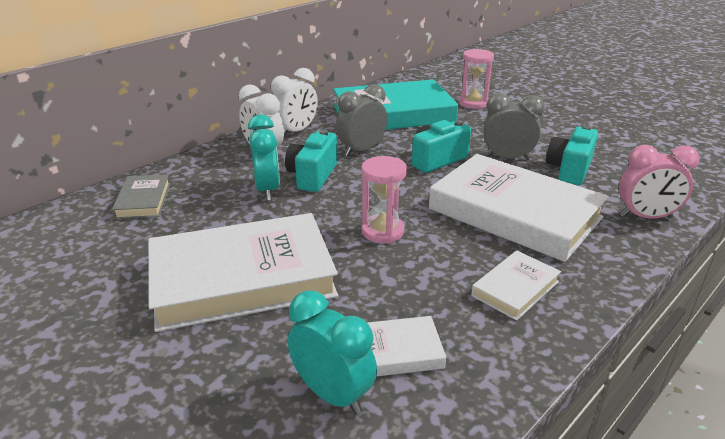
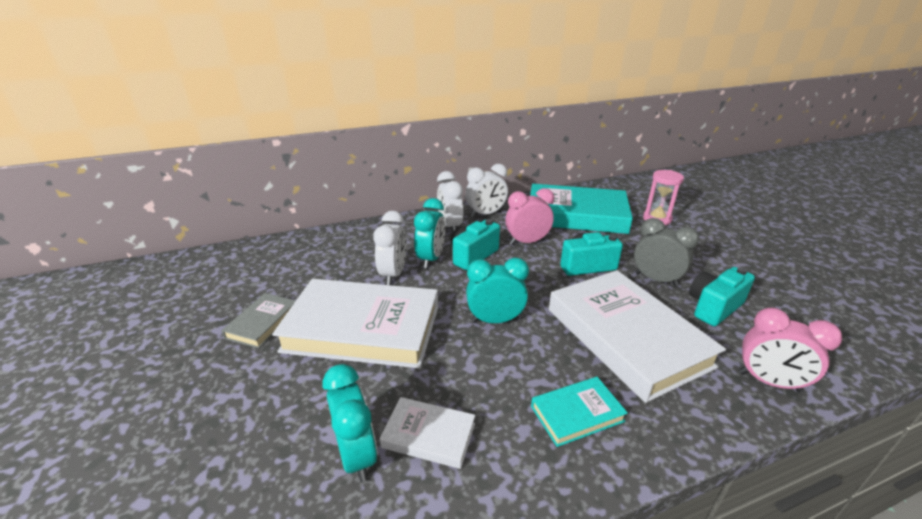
camera: 25 degrees right, 0 degrees up
grey book [112,174,170,219] -> grey book moved to [221,293,296,349]
grey clock [336,84,387,156] -> pink clock [506,188,554,245]
pink hourglass [361,156,407,244] -> turquoise clock [466,258,529,323]
white book [471,251,561,321] -> turquoise book [531,377,628,447]
none -> white clock [373,211,406,285]

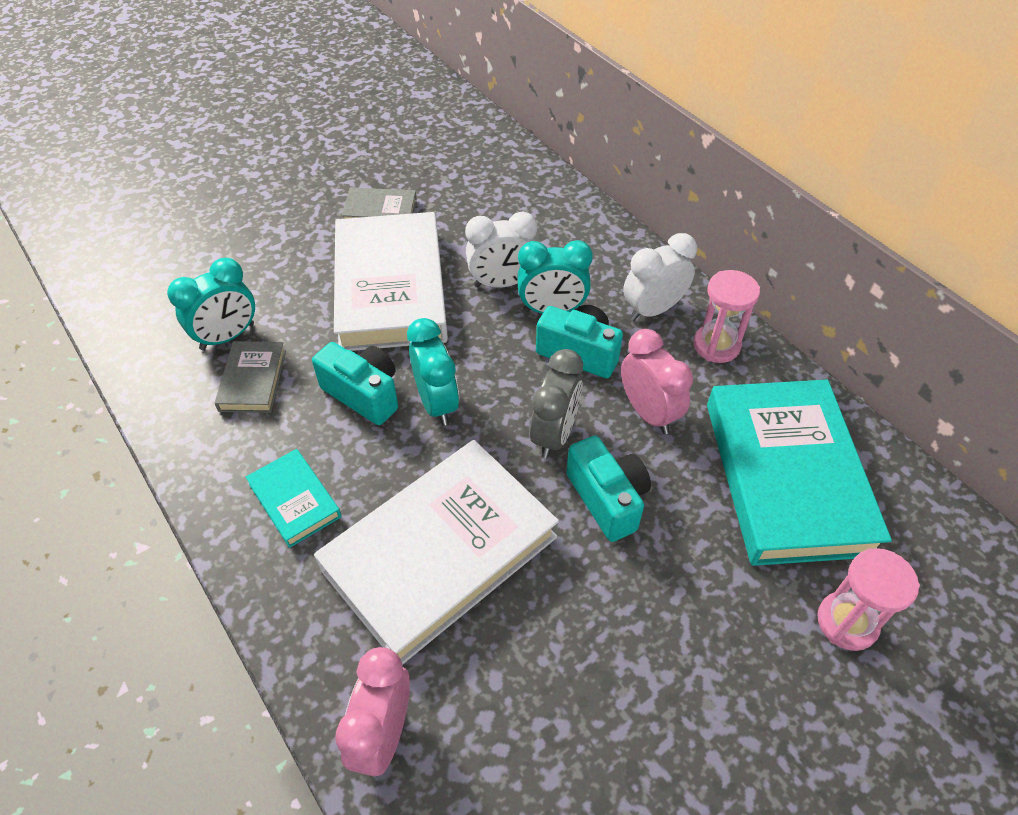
camera: 75 degrees right, 20 degrees up
white book [380,397,475,469] -> grey book [215,341,286,413]
white clock [466,164,508,217] -> pink hourglass [693,270,760,363]
grey clock [634,218,699,287] -> grey clock moved to [530,349,583,459]
turquoise camera [689,267,755,326] -> turquoise camera moved to [312,342,398,425]

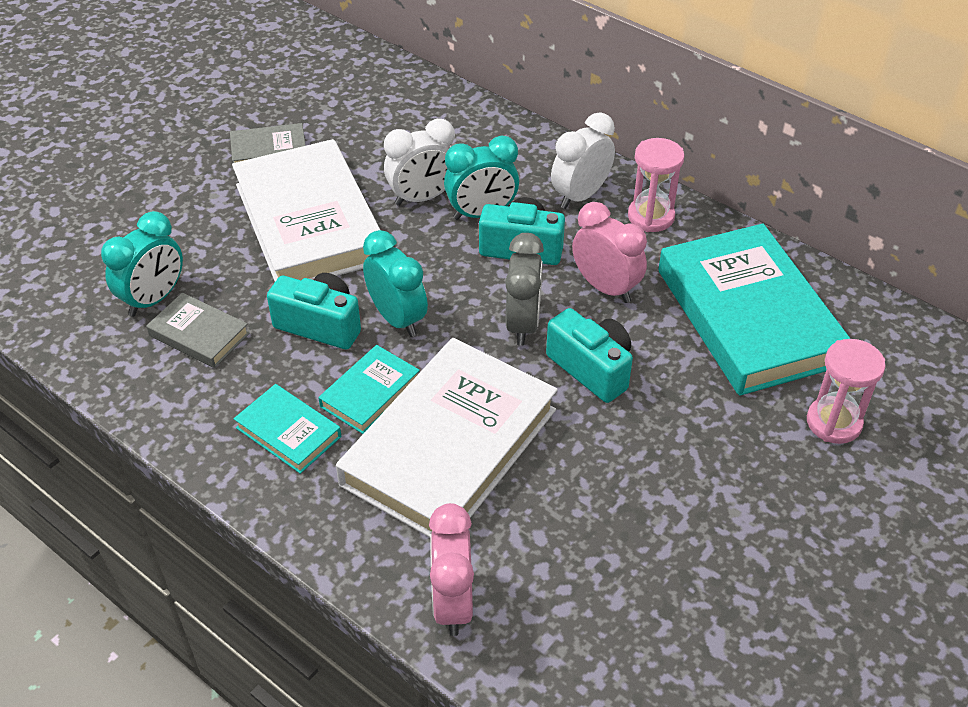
camera: 15 degrees left, 5 degrees down
grey book [215,341,286,413] -> grey book turned 45 degrees counterclockwise [146,293,249,368]
none -> turquoise book [318,345,420,434]

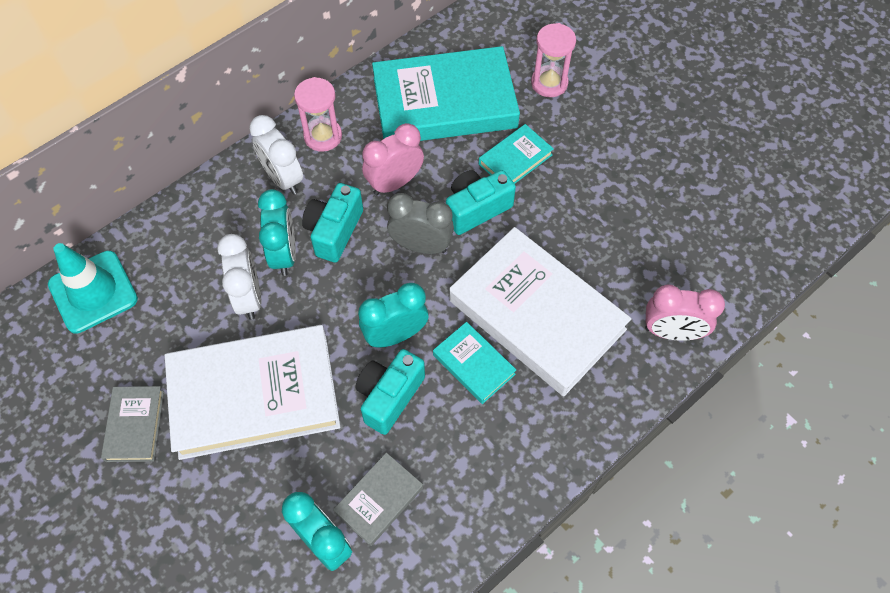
camera: 80 degrees left, 15 degrees up
turquoise book [234,384,341,474] -> turquoise book moved to [479,124,554,183]
none -> turquoise traffic cone [48,243,138,334]

